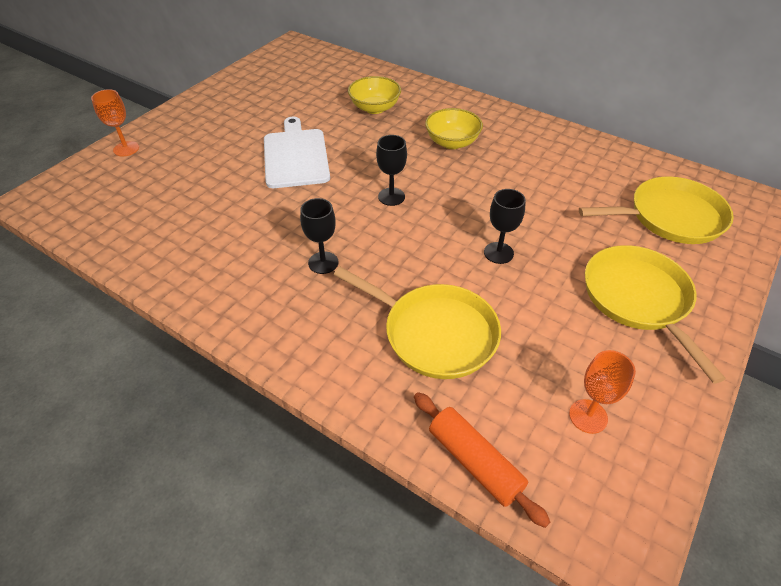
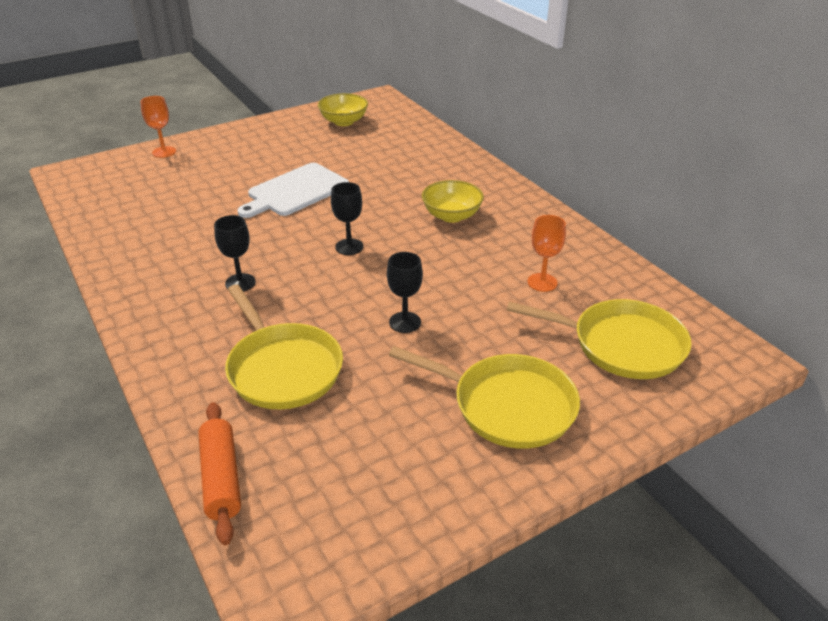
camera: 25 degrees right, 10 degrees down
white cutting board [264,117,330,188] -> white cutting board turned 150 degrees counterclockwise [238,163,349,218]
yellow bowl [348,76,401,114] -> yellow bowl moved to [318,93,368,126]
orange goblet [569,350,636,434] -> orange goblet moved to [527,215,566,292]
yellow pan [585,245,726,383] -> yellow pan turned 105 degrees clockwise [389,346,580,449]

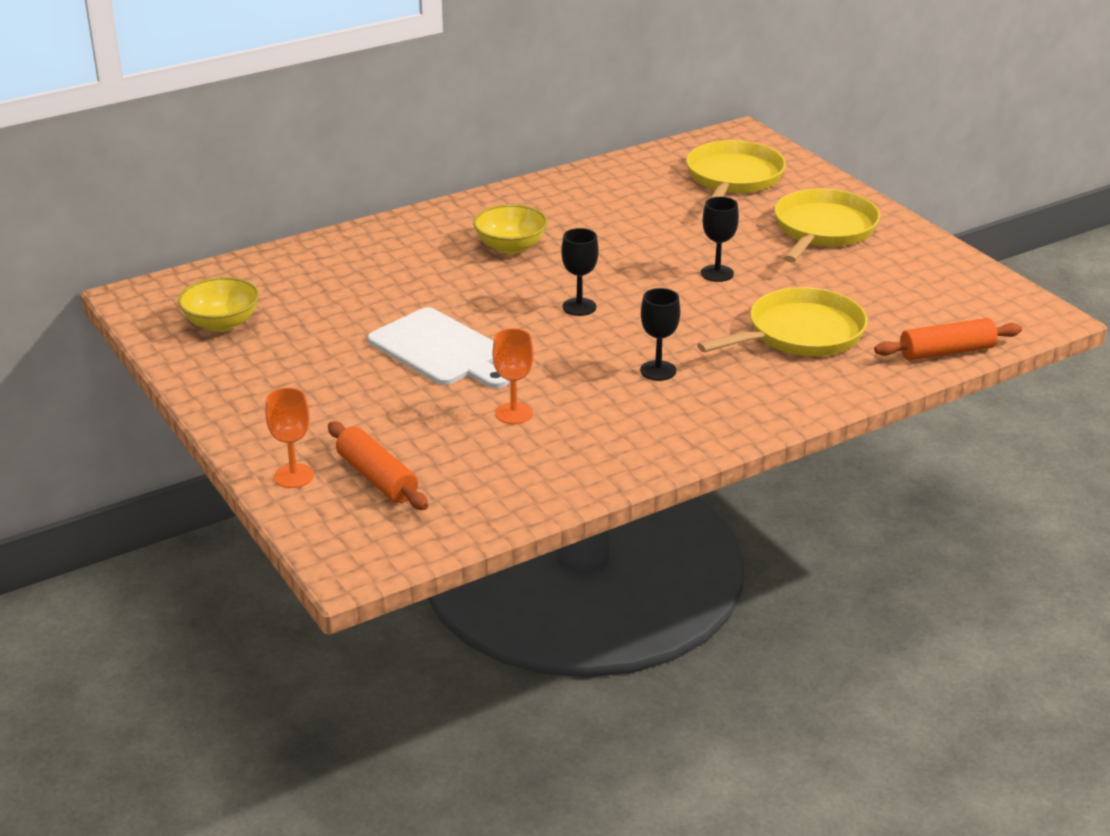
camera: 90 degrees left, 5 degrees down
orange goblet [527,215,566,292] -> orange goblet moved to [493,328,534,424]
none -> orange rolling pin [328,421,428,510]

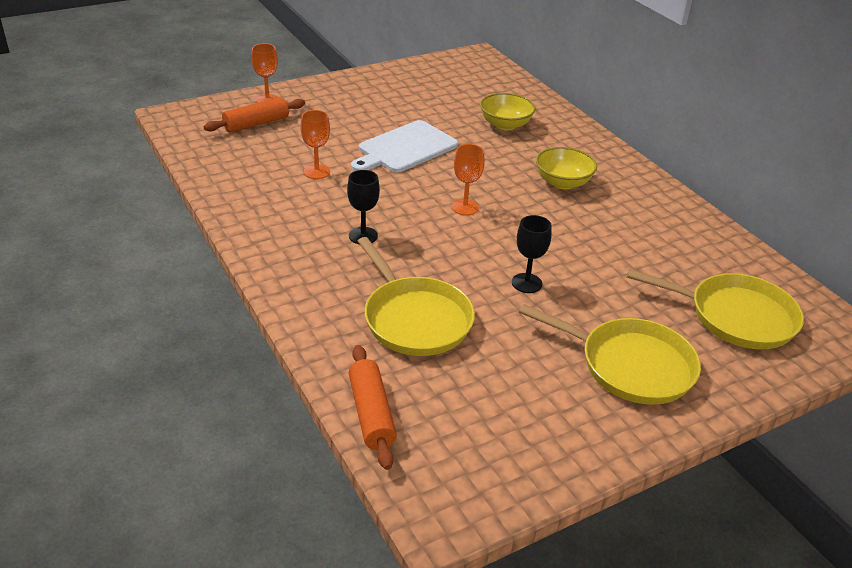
camera: 90 degrees right, 5 degrees up
yellow bowl [178,277,259,332] -> yellow bowl moved to [480,93,536,130]
black goblet [561,228,599,316] -> orange goblet [451,144,485,215]

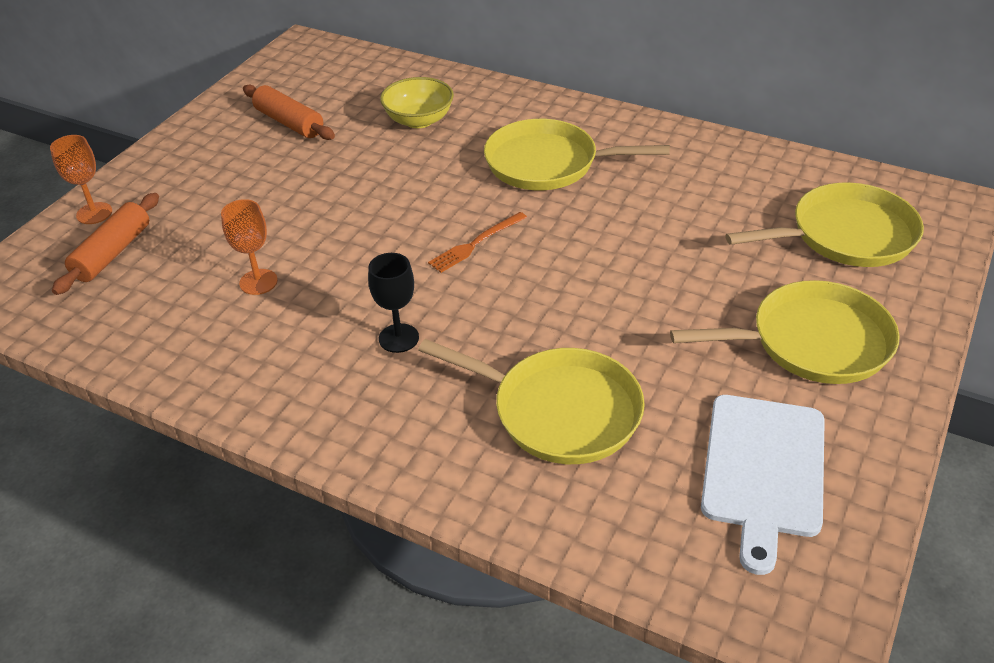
camera: 30 degrees left, 5 degrees up
orange rolling pin [349,345,397,470] -> orange rolling pin moved to [243,84,335,140]
white cutting board [351,120,458,173] -> white cutting board moved to [701,395,825,575]
orange goblet [451,144,485,215] -> orange fork [428,212,527,273]
black goblet [512,215,552,293] -> none
yellow bowl [536,147,597,189] -> yellow pan [484,119,670,190]

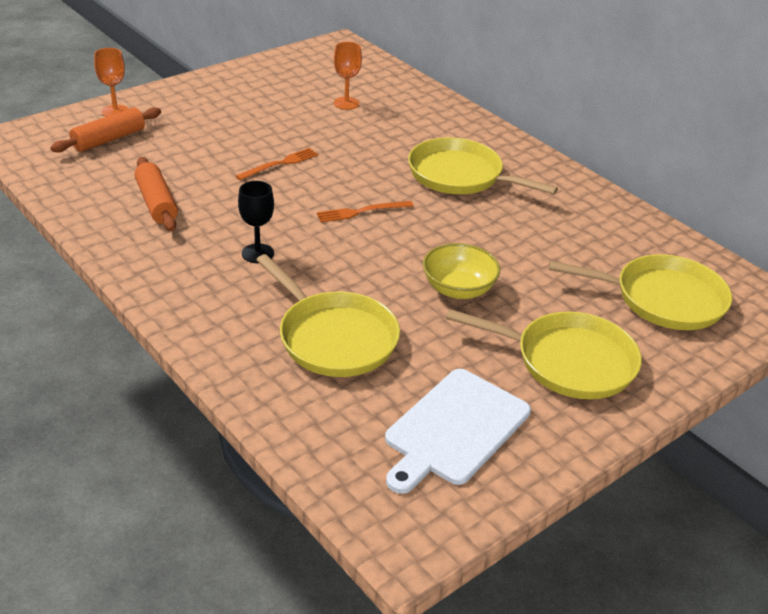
camera: 20 degrees right, 5 degrees down
orange goblet [221,199,278,295] -> orange goblet moved to [334,42,362,110]
orange rolling pin [243,84,335,140] -> orange rolling pin moved to [134,157,178,231]
yellow bowl [380,77,454,128] -> yellow bowl moved to [423,243,500,299]
none -> orange fork [236,148,318,180]

